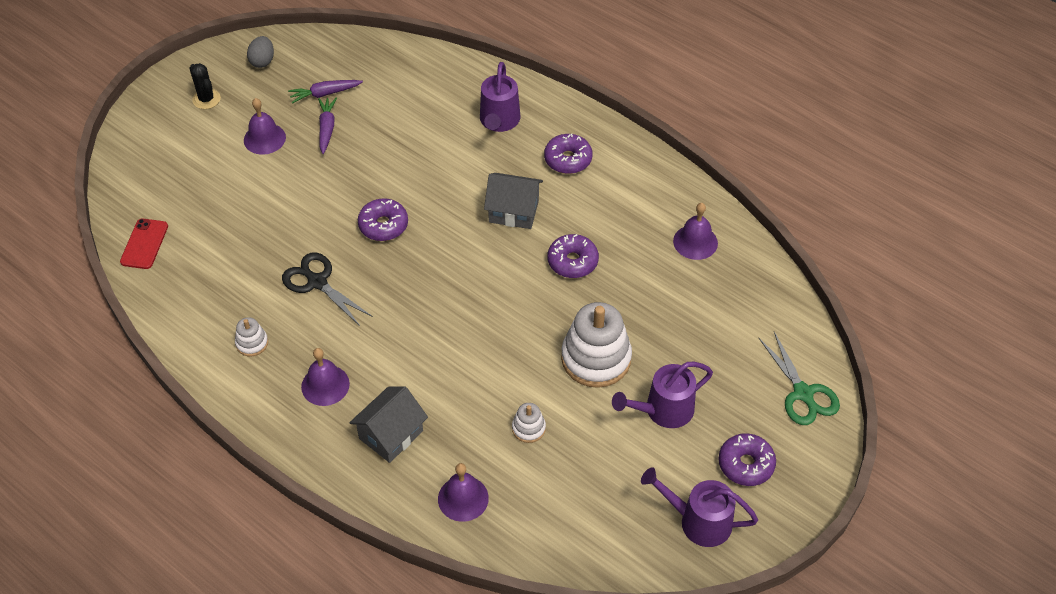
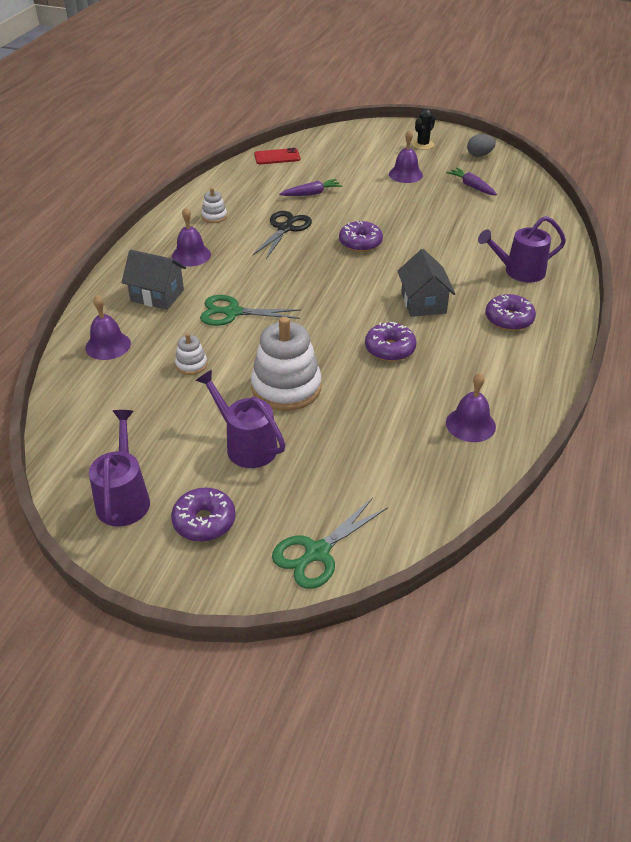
camera: 70 degrees right, 10 degrees down
purple carrot [318,98,337,154] -> purple carrot moved to [279,179,342,196]
none -> green scissors [200,295,301,326]

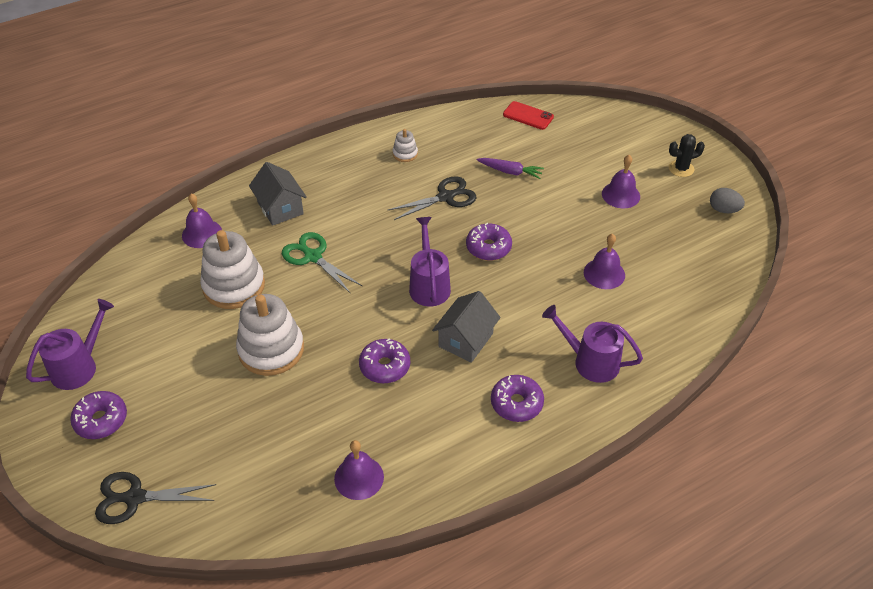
camera: 40 degrees right, 5 degrees up
purple bell [172,207,211,267] -> purple bell moved to [584,234,625,289]
white stacking toy [175,333,207,375] -> white stacking toy [200,230,265,309], size x2.14
purple watering can [195,370,285,468] -> purple watering can moved to [409,217,451,306]
green scissors [272,498,388,589] -> black scissors [95,472,216,524]
purple carrot [446,168,497,195] -> none

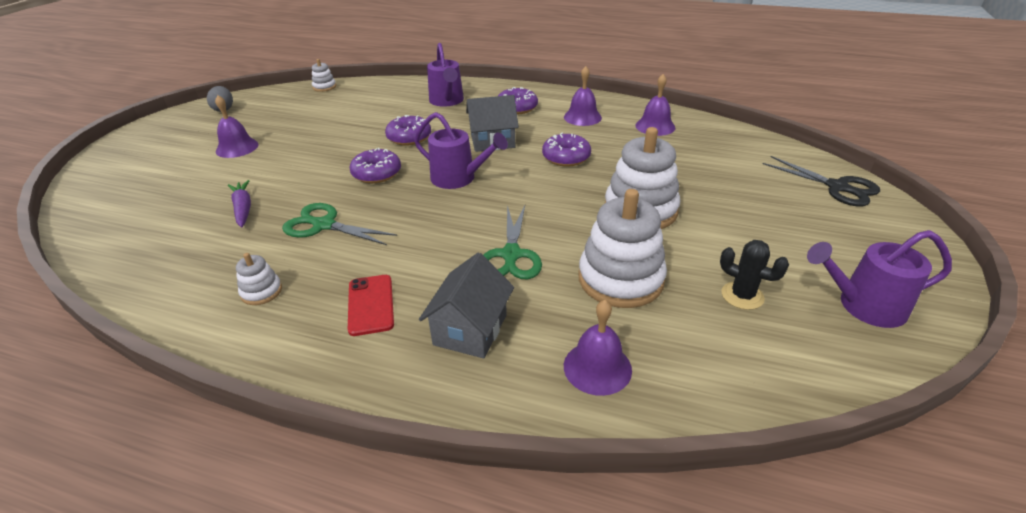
camera: 130 degrees left, 10 degrees down
purple donut [70,391,127,439] -> purple donut moved to [385,115,431,145]
black scissors [388,176,477,220] -> green scissors [282,203,397,245]
purple watering can [409,217,451,306] -> purple watering can turned 105 degrees counterclockwise [414,112,508,189]
red phone [503,101,554,130] -> red phone moved to [348,275,394,336]
purple bell [584,234,625,289] -> purple bell moved to [564,66,602,126]
black cactus [669,134,705,177] -> black cactus moved to [720,240,789,310]
none -> white stacking toy [312,59,336,92]

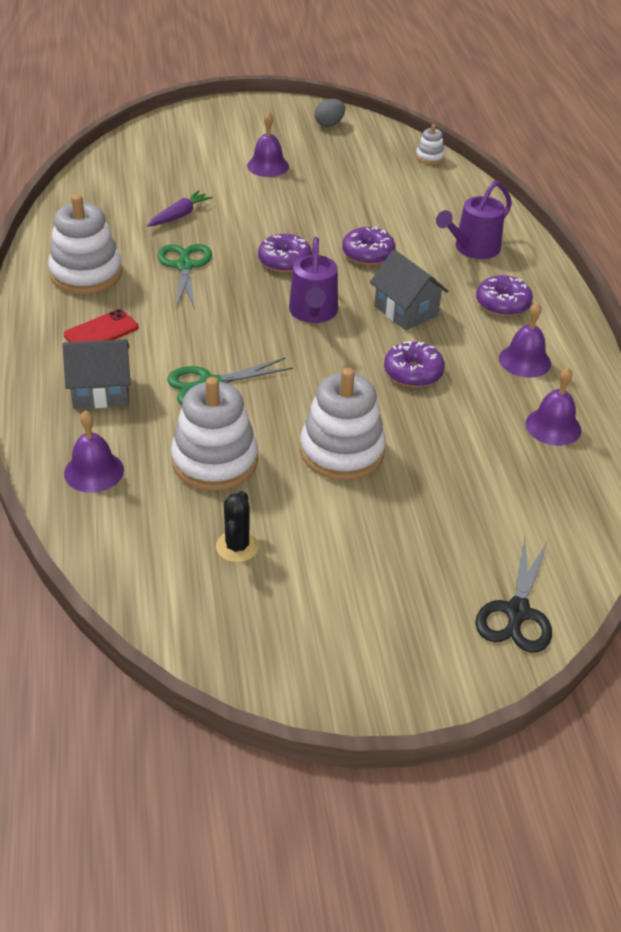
camera: 60 degrees right, 5 degrees up
white stacking toy [236,253,282,305] -> white stacking toy [48,194,122,294], size x2.14
purple watering can [807,230,952,328] -> none

